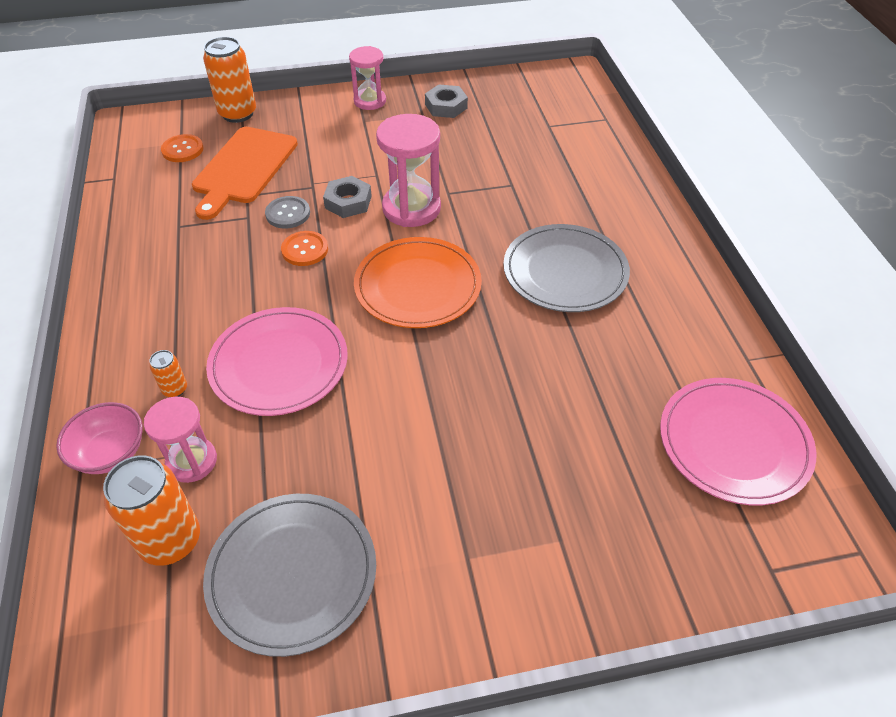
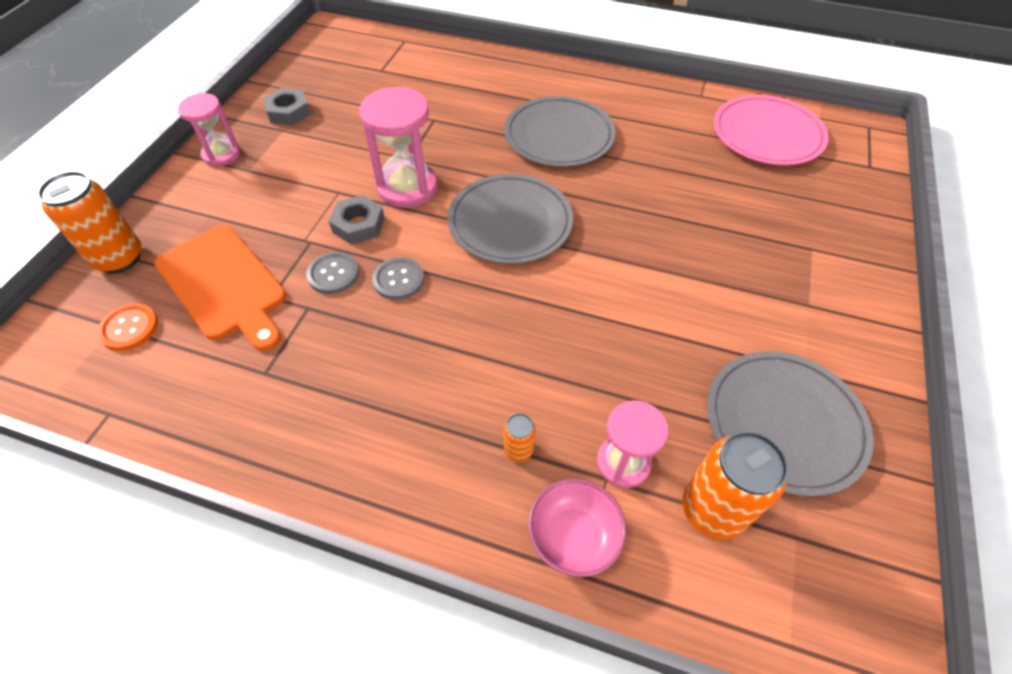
camera: 60 degrees left, 5 degrees up
pink plate [206,307,348,416] -> none
orange button [281,231,328,266] -> grey button [372,257,424,300]
orange plate [354,237,482,328] -> grey plate [447,174,573,264]

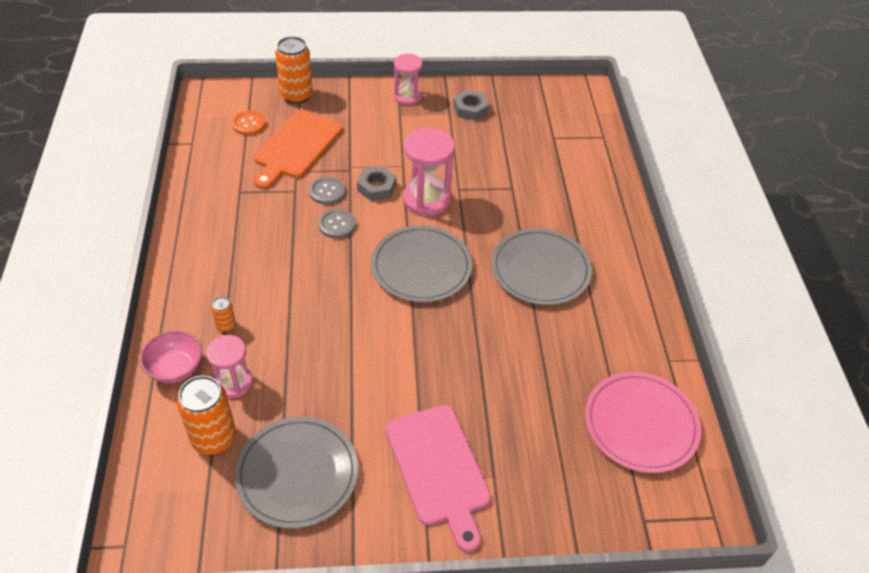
camera: 65 degrees right, 5 degrees down
none -> pink cutting board [386,405,491,552]

